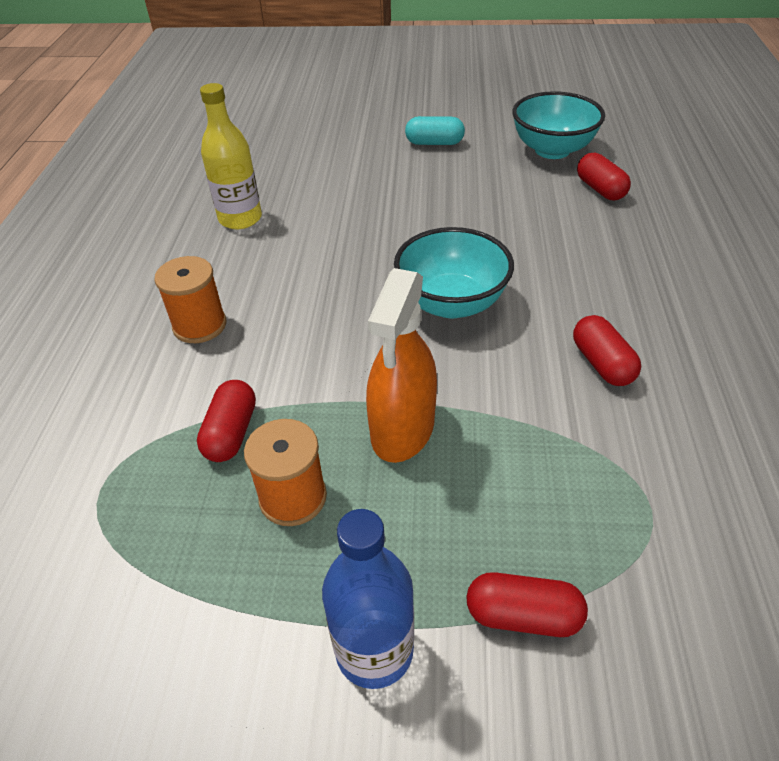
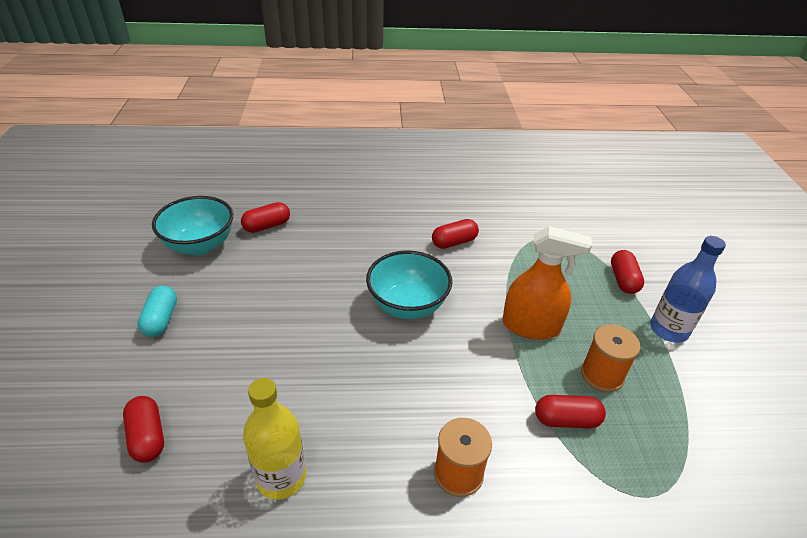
camera: 100 degrees left, 5 degrees down
none -> red capsule [123,396,164,463]

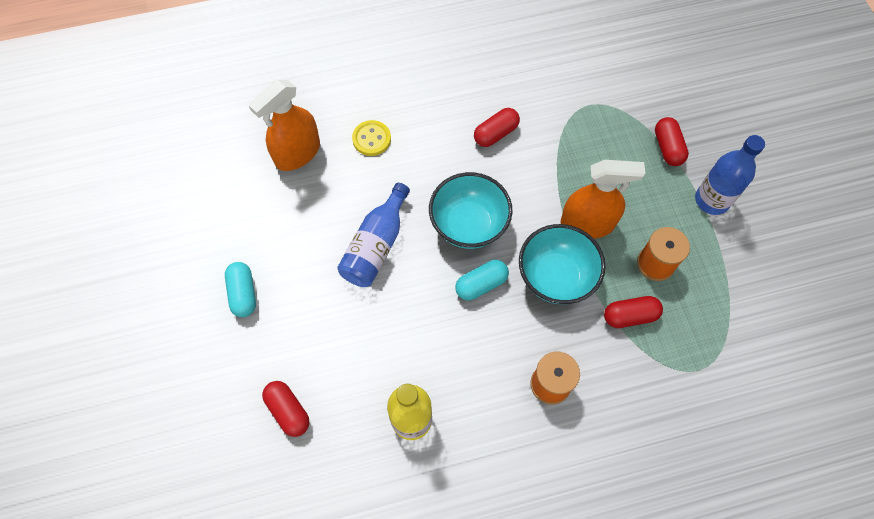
camera: 10 degrees left, 25 degrees up
turquoise bowl [152,196,233,255] -> turquoise bowl moved to [519,224,605,304]
red capsule [241,202,290,233] -> orange spray bottle [249,80,320,171]
none -> blue bottle [337,183,410,287]
none -> yellow button [352,120,391,156]
none -> turquoise capsule [455,260,509,300]

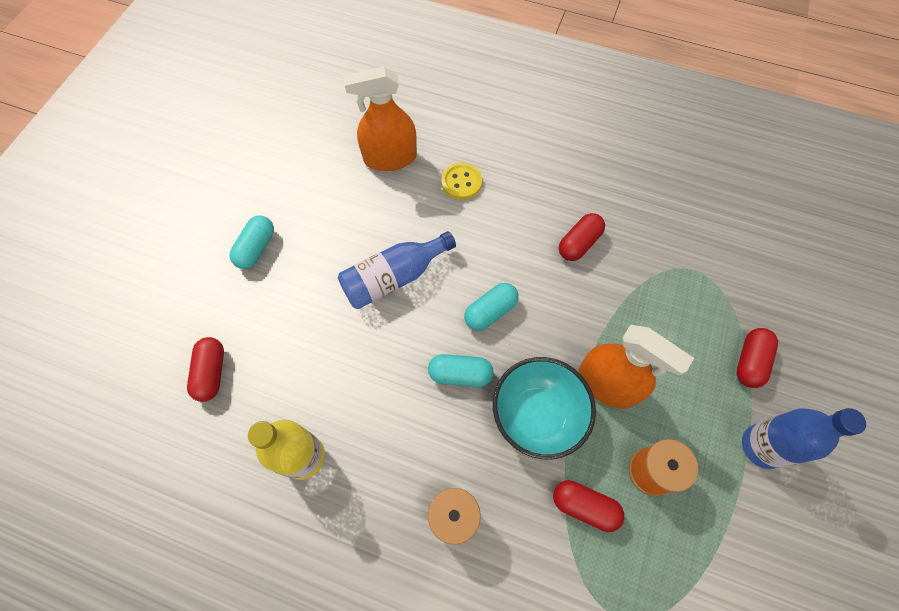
camera: 35 degrees right, 0 degrees up
turquoise bowl [429,172,513,249] -> turquoise capsule [464,283,519,331]
red capsule [474,108,520,147] -> red capsule turned 45 degrees counterclockwise [559,213,605,261]

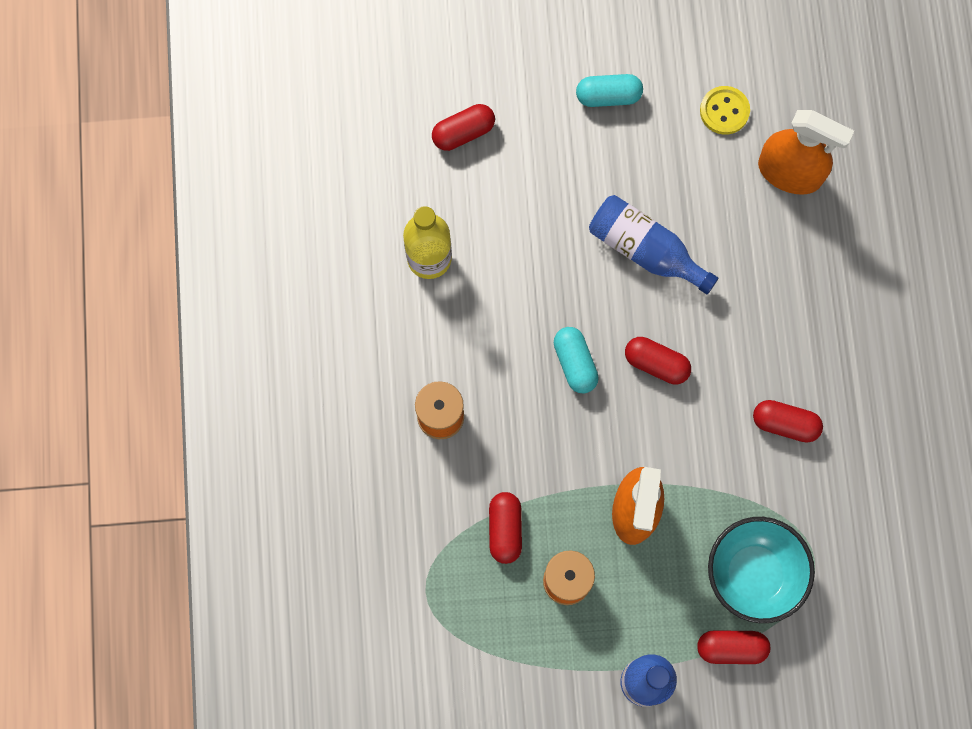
camera: 65 degrees right, 10 degrees up
orange spray bottle [343,66,417,171] -> orange spray bottle turned 150 degrees clockwise [758,110,854,195]
yellow button [441,163,482,200] -> yellow button moved to [700,86,750,135]
turquoise capsule [464,283,519,331] -> red capsule [625,337,691,385]
turquoise bowl [493,357,596,459] -> turquoise bowl moved to [708,517,815,623]

